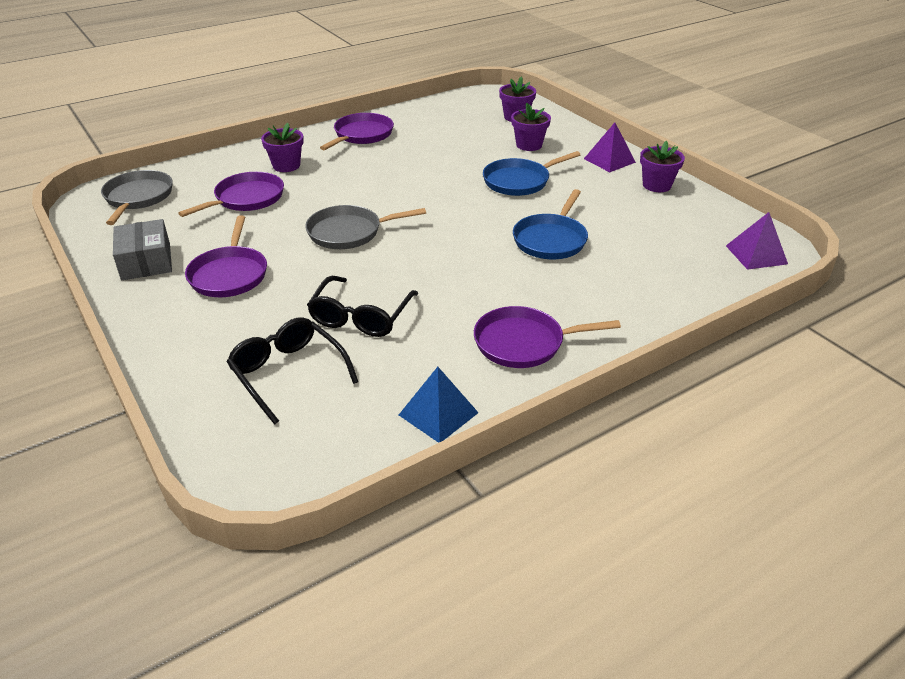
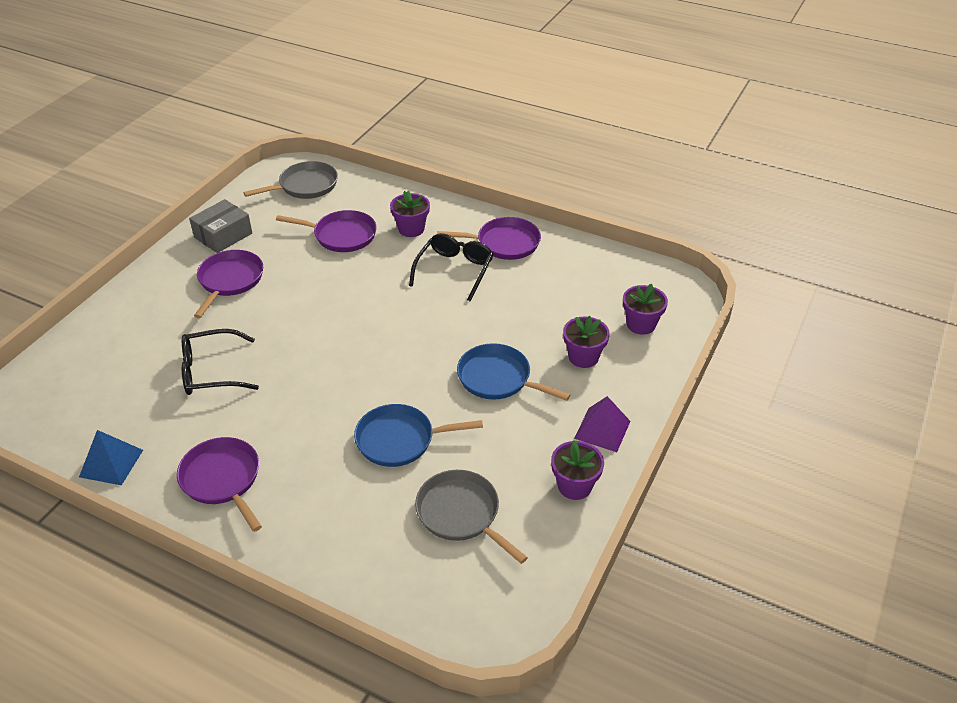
camera: 60 degrees right, 5 degrees up
purple pan [185,215,267,297] -> purple pan turned 135 degrees clockwise [194,250,263,318]
black glasses [227,317,358,425] -> black glasses moved to [409,233,493,302]
grey pan [305,205,426,249] -> grey pan moved to [415,470,528,564]
purple pyramid [726,212,788,270] -> none

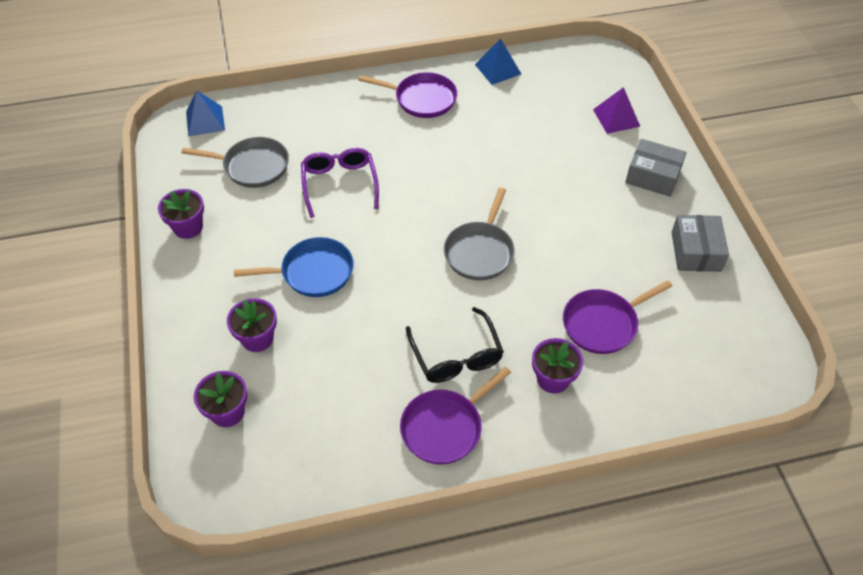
camera: 140 degrees right, 10 degrees up
black glasses [182,329,259,395] -> none
purple pan [194,250,263,318] -> none
grey pan [243,161,338,199] -> grey pan moved to [444,188,515,280]
blue pan [354,404,483,467] -> purple glasses [301,148,379,218]
purple pyramid [574,396,631,452] -> purple pyramid moved to [593,87,640,134]
none -> blue pyramid [186,90,225,136]
none -> grey box [625,139,687,197]

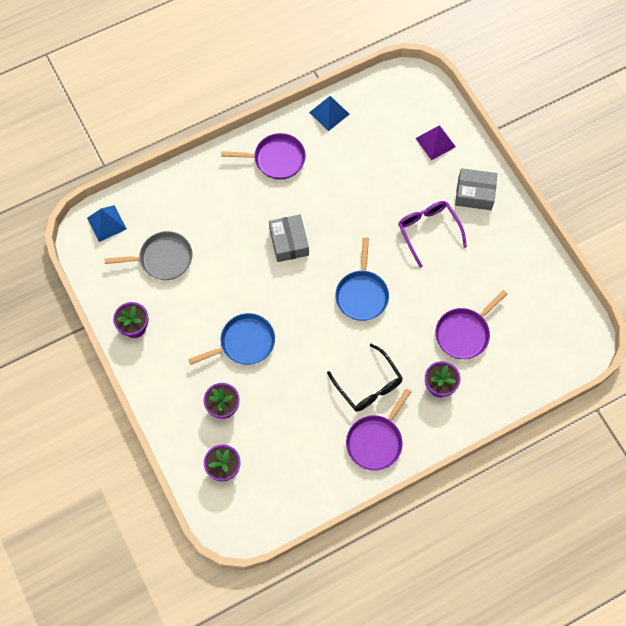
camera: 15 degrees left, 15 degrees up
purple glasses [301,148,379,218] -> purple glasses moved to [398,201,467,268]
grey pan [444,188,515,280] -> blue pan [335,238,389,321]
grey box [671,215,729,272] -> grey box moved to [269,214,309,262]

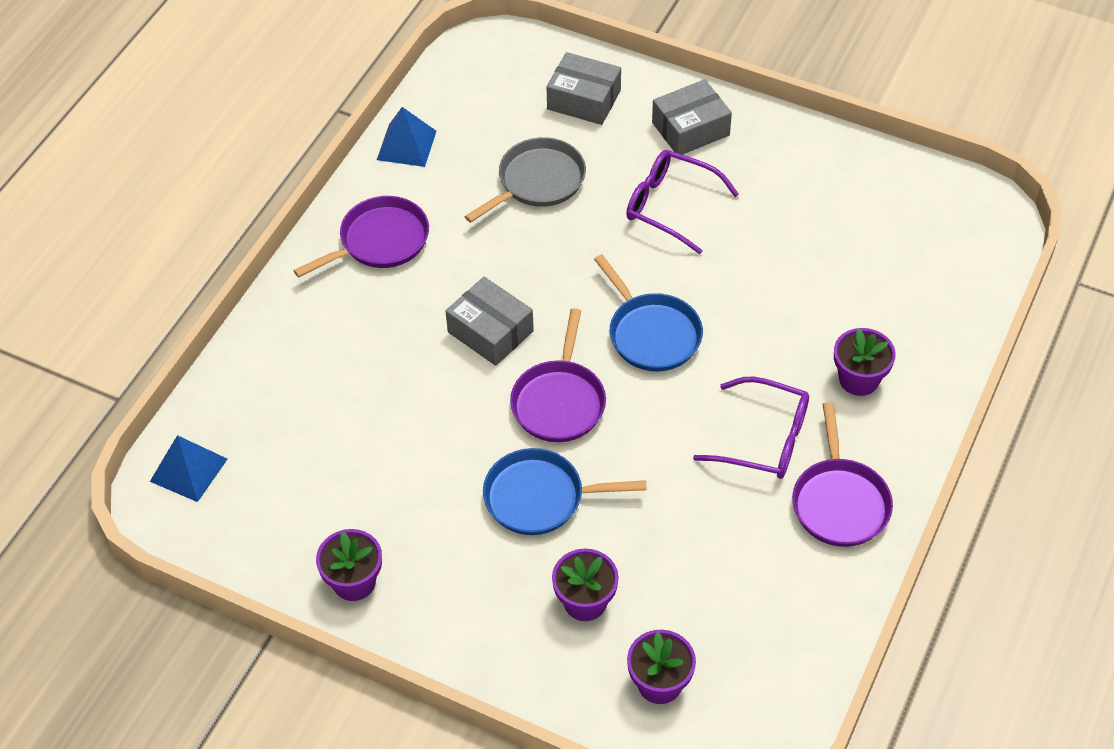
camera: 35 degrees left, 15 degrees down
grey pan [104,231,192,280] -> grey pan moved to [464,137,586,223]
blue pan [188,313,275,365] -> blue pan turned 120 degrees counterclockwise [483,448,647,535]
black glasses [327,344,403,412] -> purple glasses [693,377,809,479]
purple pyramid [416,125,456,160] -> grey box [547,52,621,125]
purple pan [435,290,507,359] -> purple pan moved to [510,308,606,442]

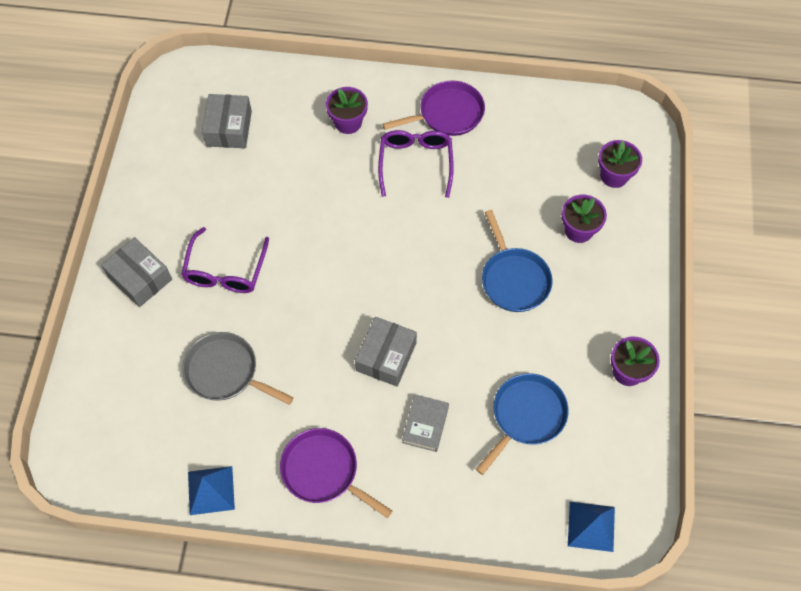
camera: 110 degrees left, 10 degrees up
purple pan [510,308,606,442] -> none
grey box [547,52,621,125] -> grey box moved to [202,94,252,148]
blue pan [594,255,703,371] -> blue pan moved to [476,373,569,475]
none -> grey book [402,394,449,452]

